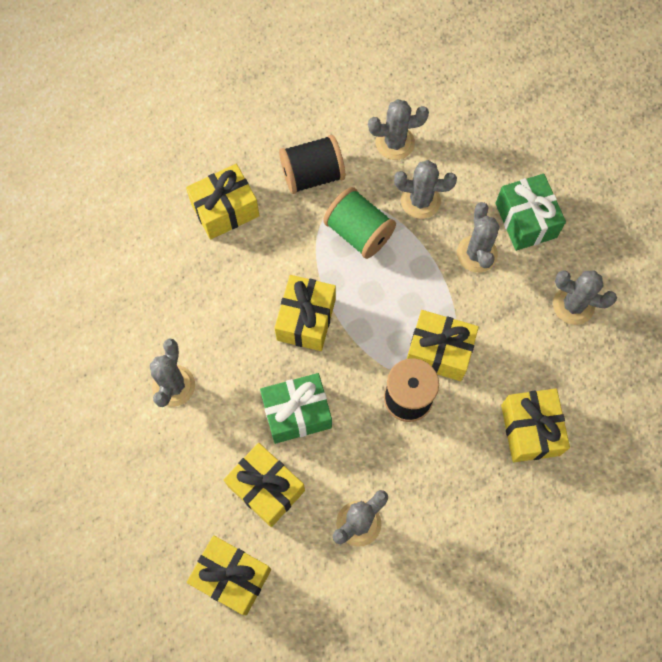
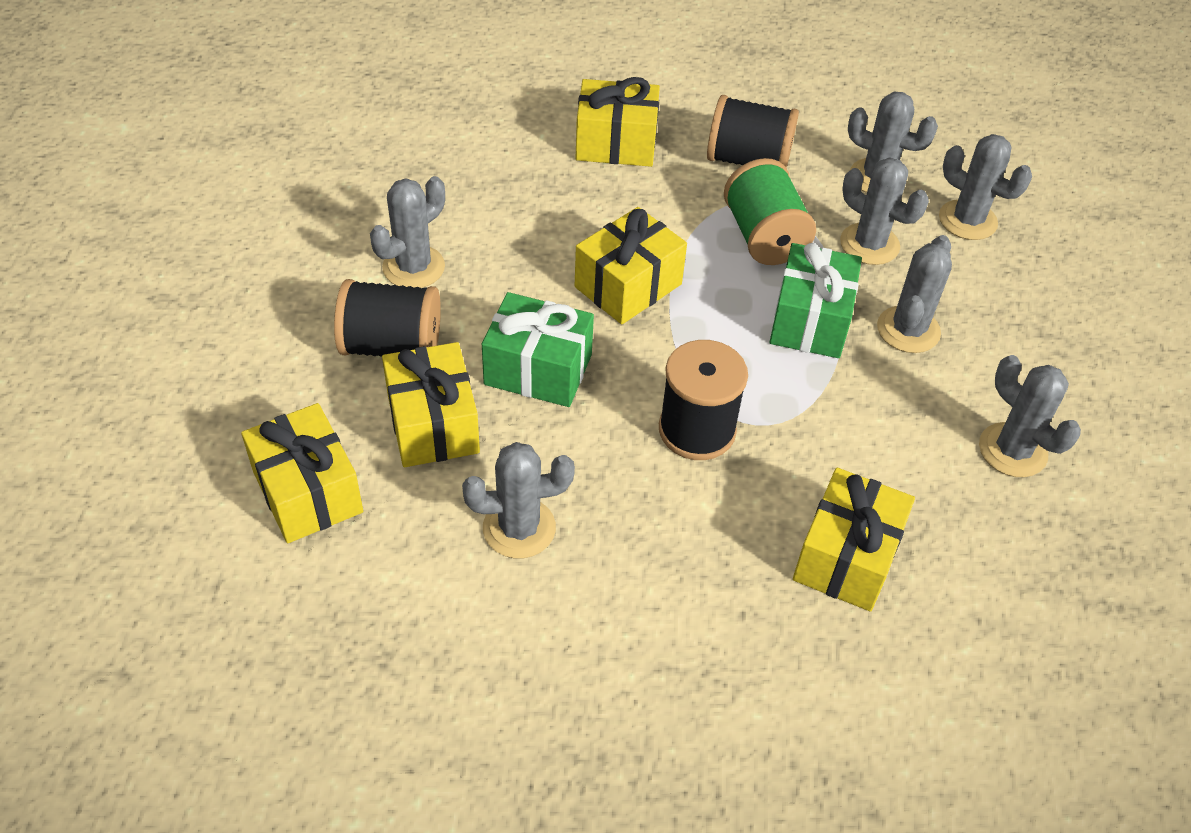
camera: 30 degrees right, 20 degrees down
yellow gift [407,310,479,381] -> none
green gift [495,174,566,251] -> green gift moved to [770,243,862,358]
none -> black spool [334,279,441,357]
none -> grey cactus [939,134,1032,240]

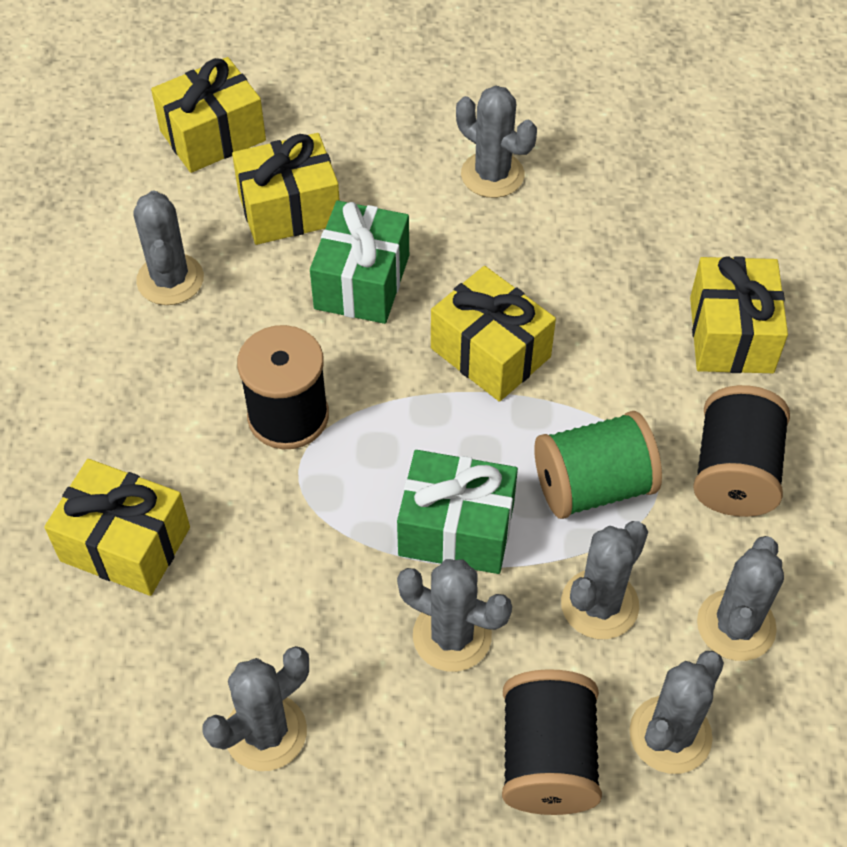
camera: 90 degrees right, 5 degrees up
black spool [334,279,441,357] -> black spool moved to [502,669,602,815]

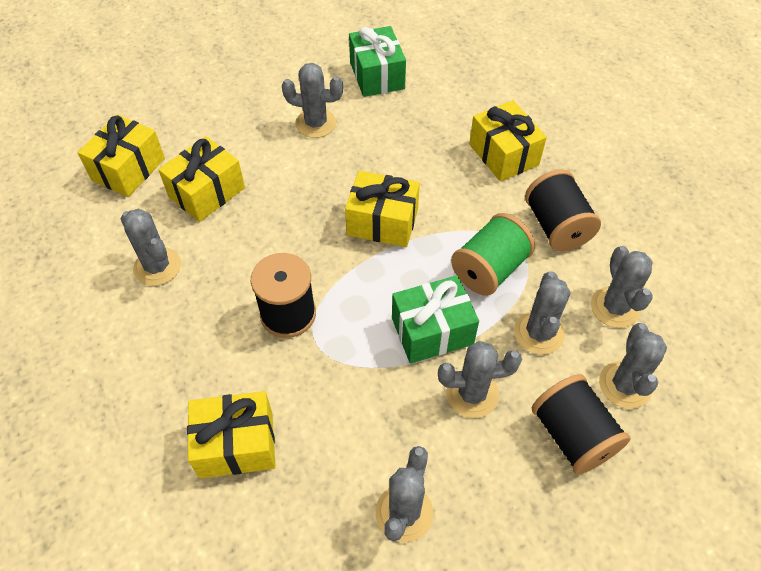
camera: 30 degrees left, 0 degrees up
green gift [310,201,409,324] -> green gift moved to [349,26,406,97]

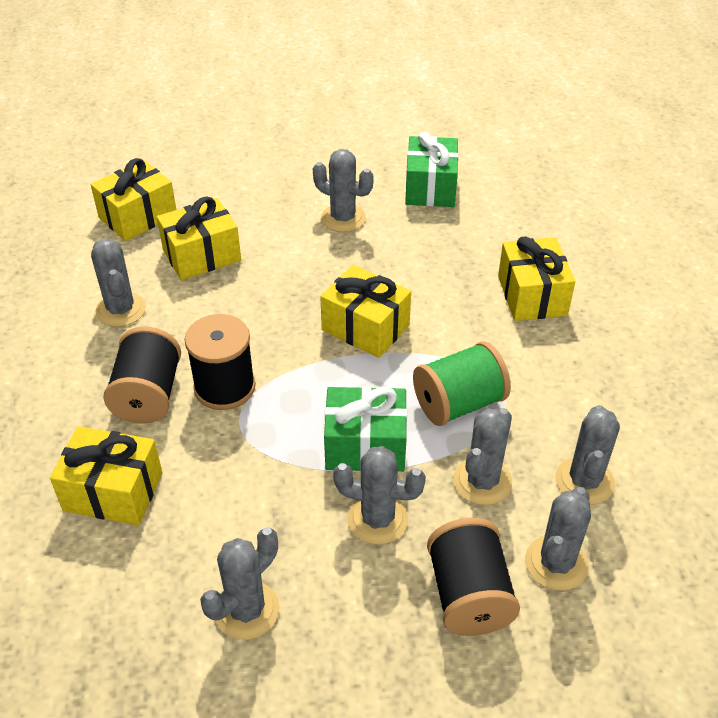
camera: 20 degrees right, 10 degrees down
black spool [525,169,601,251] -> black spool moved to [103,326,181,424]

